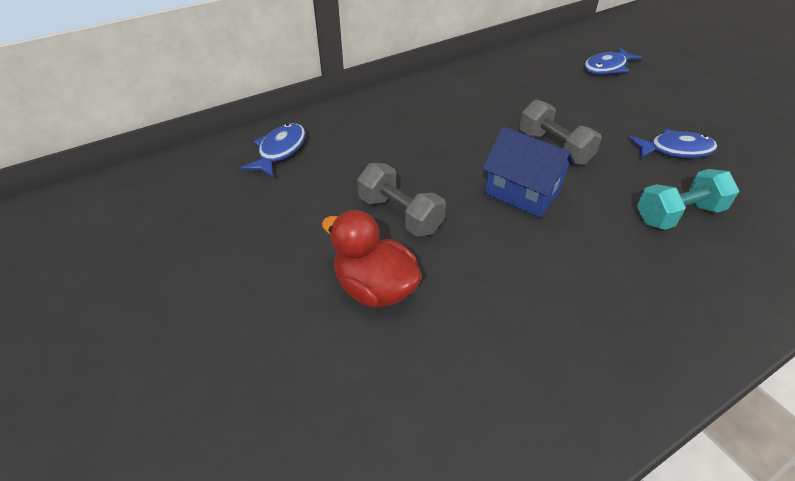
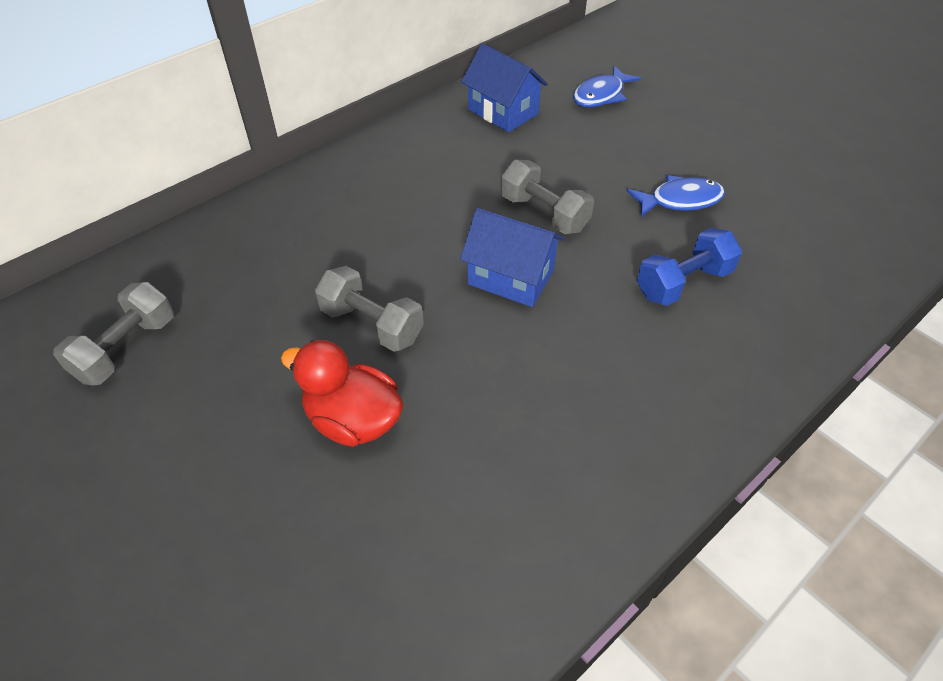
camera: 10 degrees left, 5 degrees up
blue fish [241,123,306,177] -> none
turquoise dumbbell [637,169,739,230] -> blue dumbbell [637,228,742,306]
none -> grey dumbbell [53,282,174,386]
none -> blue house [461,43,548,132]

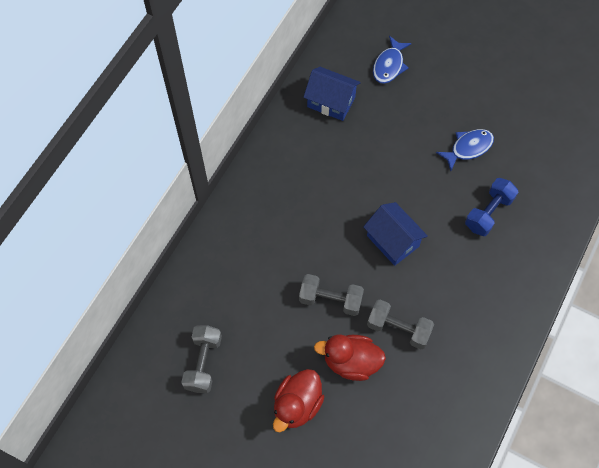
camera: 20 degrees left, 15 degrees up
blue house [460,208,564,307] -> blue house turned 45 degrees clockwise [363,202,428,266]
grey dumbbell [501,160,594,234] -> grey dumbbell moved to [367,300,434,349]
none -> red duck [273,369,324,432]

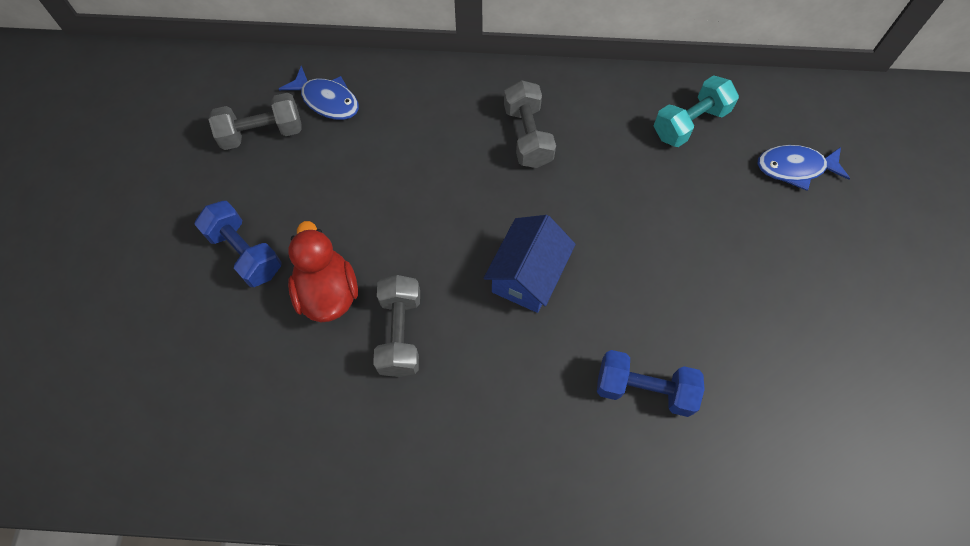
camera: 65 degrees right, 0 degrees up
red duck [273,369,324,432] -> blue dumbbell [194,201,282,287]
grey dumbbell [299,274,364,316] -> grey dumbbell moved to [504,80,556,168]
blue house [303,67,361,121] -> turquoise dumbbell [654,75,739,147]
blue fish [436,129,494,171] -> blue fish moved to [279,66,359,120]

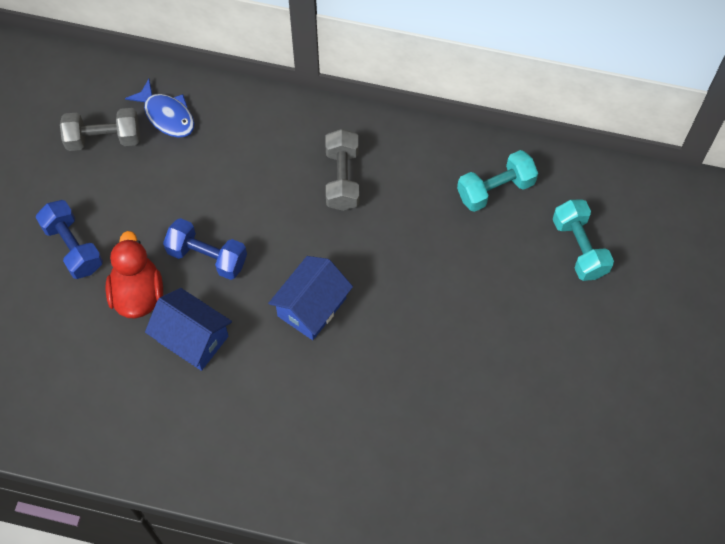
camera: 10 degrees right, 0 degrees up
grey dumbbell [373,275,420,377] -> blue house [145,288,232,371]
blue dumbbell [597,350,705,417] -> blue dumbbell moved to [163,218,247,280]
blue fish [758,145,850,191] -> turquoise dumbbell [553,199,614,281]

